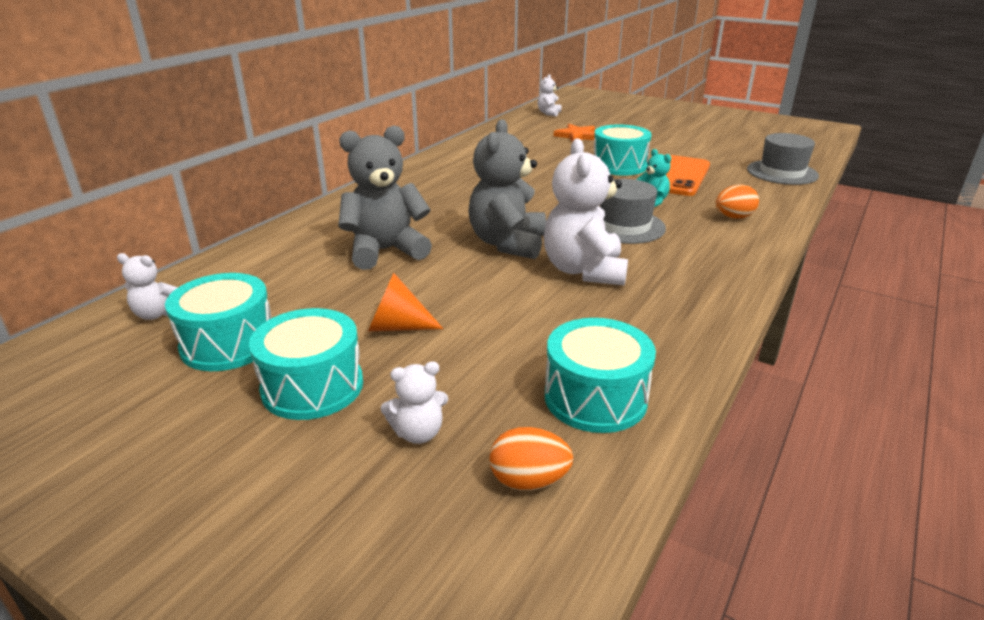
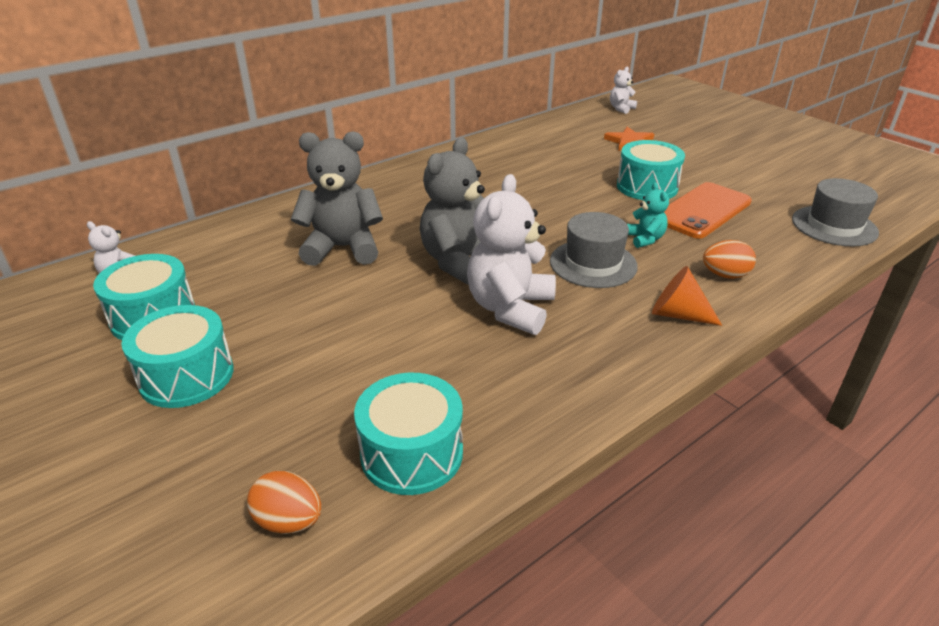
camera: 20 degrees right, 5 degrees up
orange cone [368,273,443,331] -> orange cone moved to [652,266,722,326]
white teddy bear [381,361,448,444] -> none

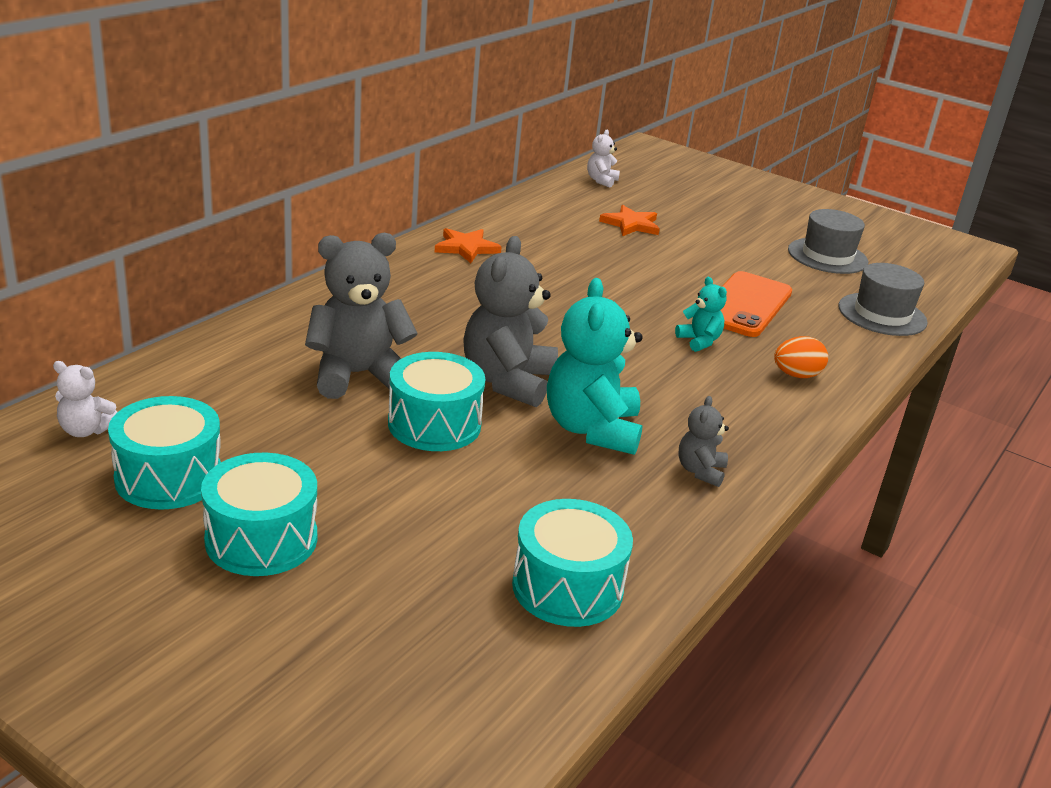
camera: 20 degrees left, 5 degrees down
orange egg [247,471,322,534] -> none
white teddy bear [467,174,556,335] -> turquoise teddy bear [547,278,643,455]
grey hat [550,212,638,288] -> grey hat moved to [788,209,868,274]
turquoise drum [617,140,685,200] -> turquoise drum moved to [388,352,485,451]
orange cone [652,266,722,326] -> none
none -> orange star [435,228,502,263]
none -> grey teddy bear [678,396,729,487]

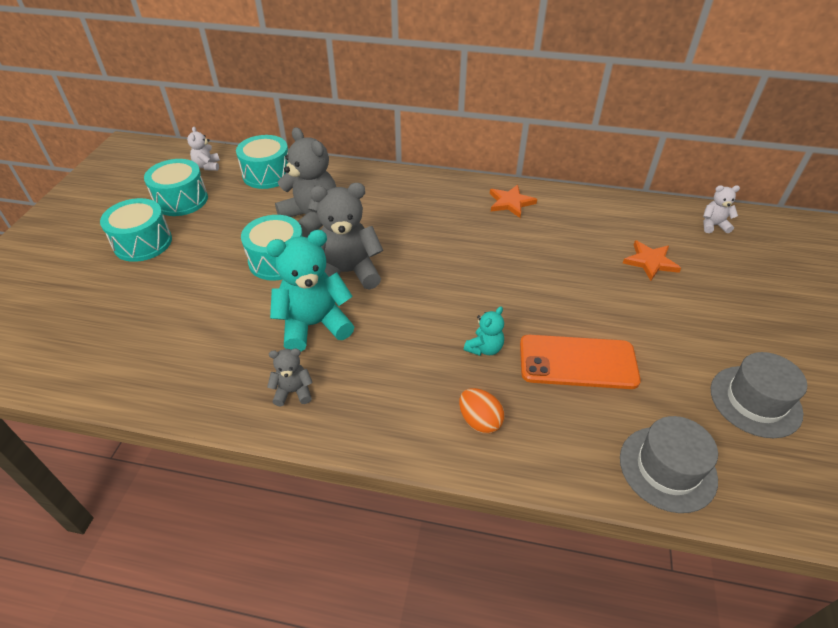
camera: 70 degrees right, 15 degrees up
turquoise drum [512,499,633,627] -> turquoise drum moved to [236,135,288,189]

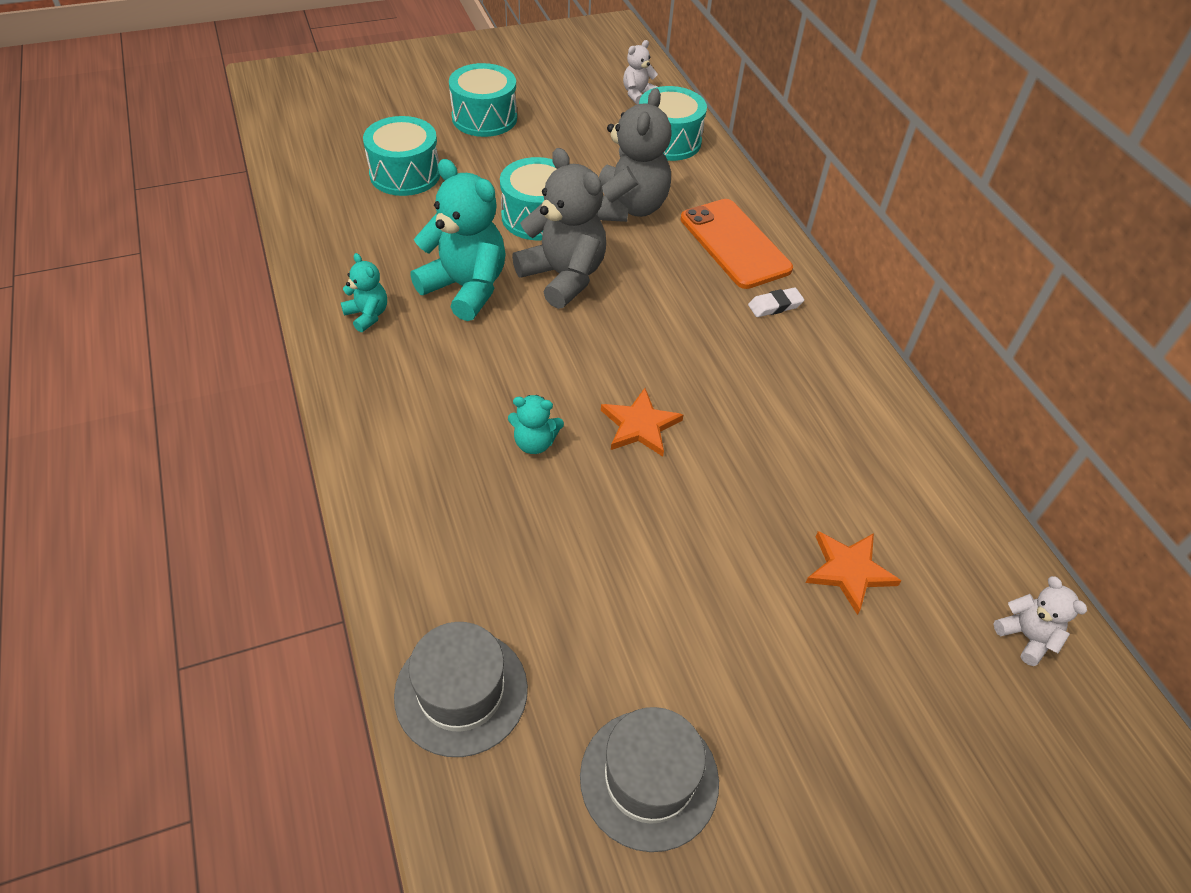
camera: 55 degrees right, 5 degrees up
turquoise drum [144,159,208,216] -> turquoise drum moved to [363,116,440,196]
grey teddy bear [267,349,313,407] -> turquoise teddy bear [341,253,387,332]
orange egg [459,388,504,434] -> none
orange star [490,185,537,218] -> orange star moved to [601,388,683,457]
orange phone [520,335,641,389] -> orange phone moved to [681,199,793,289]
none -> white eraser [748,287,804,317]

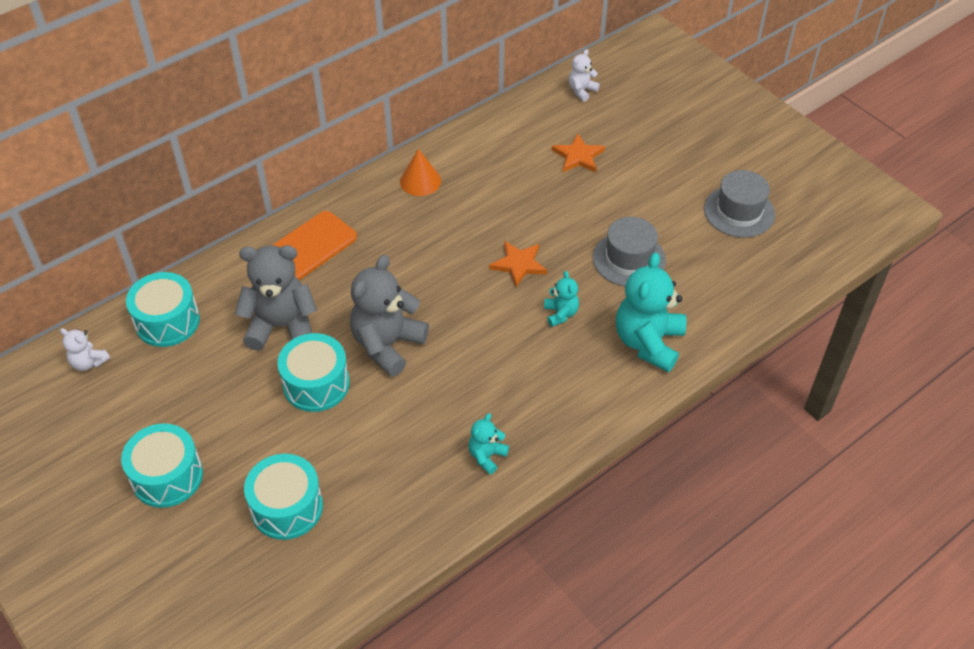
camera: 105 degrees left, 0 degrees up
grey hat [394,622,528,757] -> grey hat moved to [593,217,666,286]
turquoise teddy bear [410,159,506,321] -> turquoise teddy bear moved to [616,252,686,372]
white eraser [748,287,804,317] -> none
none -> orange cone [400,149,441,196]

